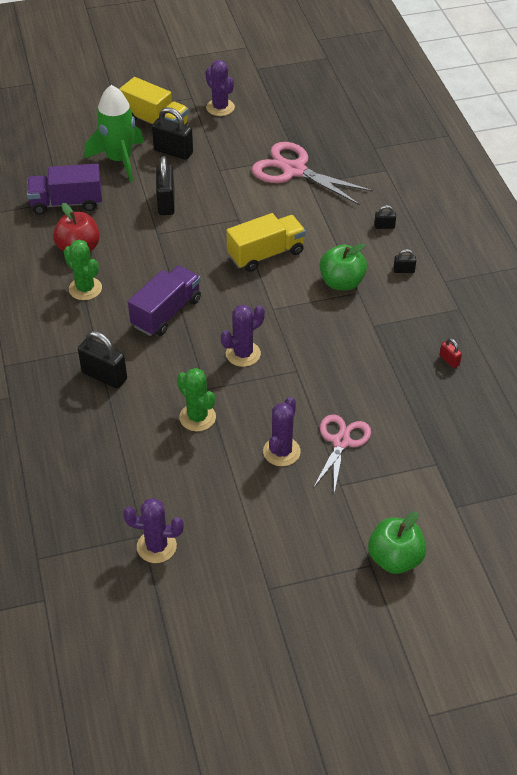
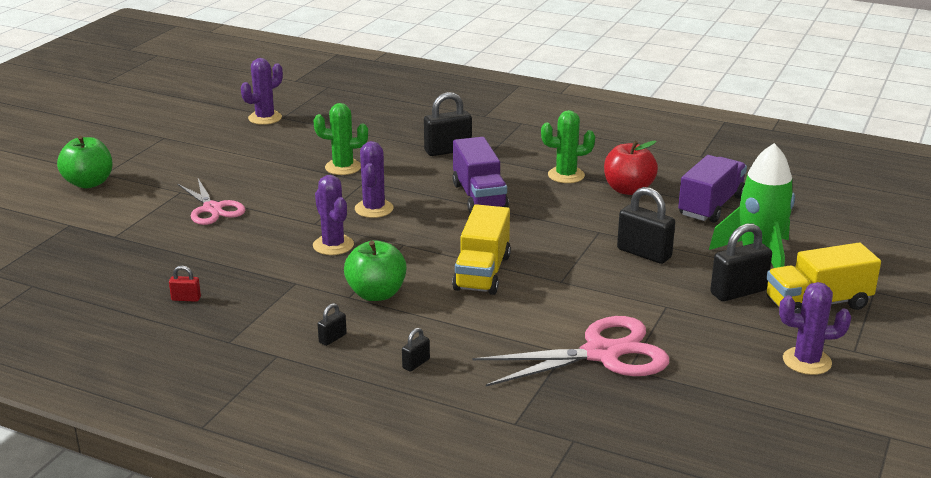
camera: 130 degrees right, 20 degrees down
purple cactus [263,397,301,466] -> purple cactus moved to [313,175,354,255]

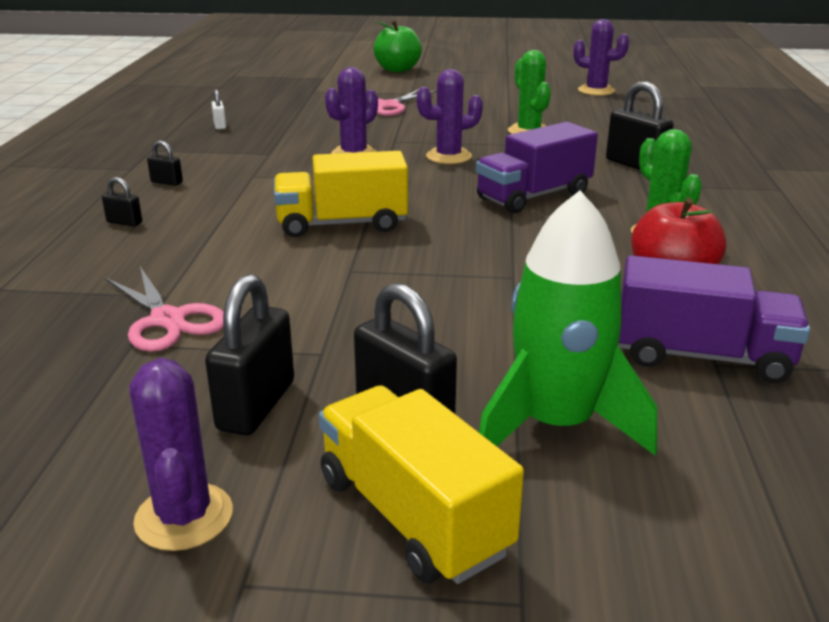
camera: 70 degrees right, 0 degrees up
red padlock [169,266,201,302] -> white padlock [211,90,226,129]
green apple [344,240,407,301] -> none
pink scissors [473,316,669,386] -> pink scissors [105,267,224,352], size x0.65
black padlock [617,187,675,264] -> black padlock moved to [205,274,294,436]

